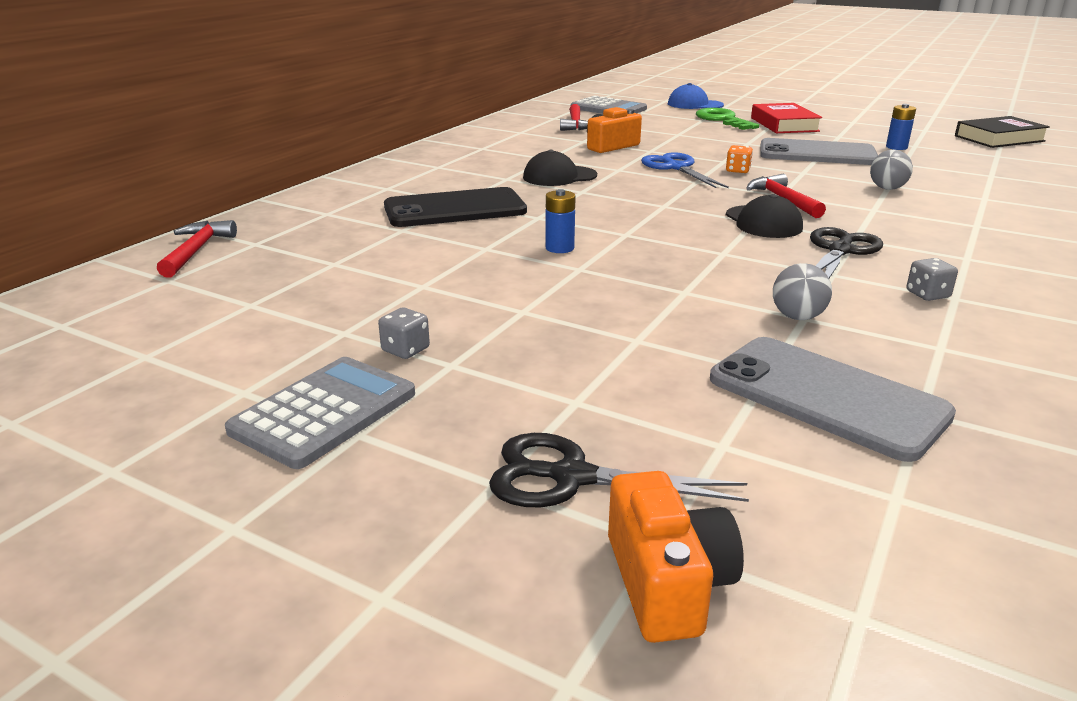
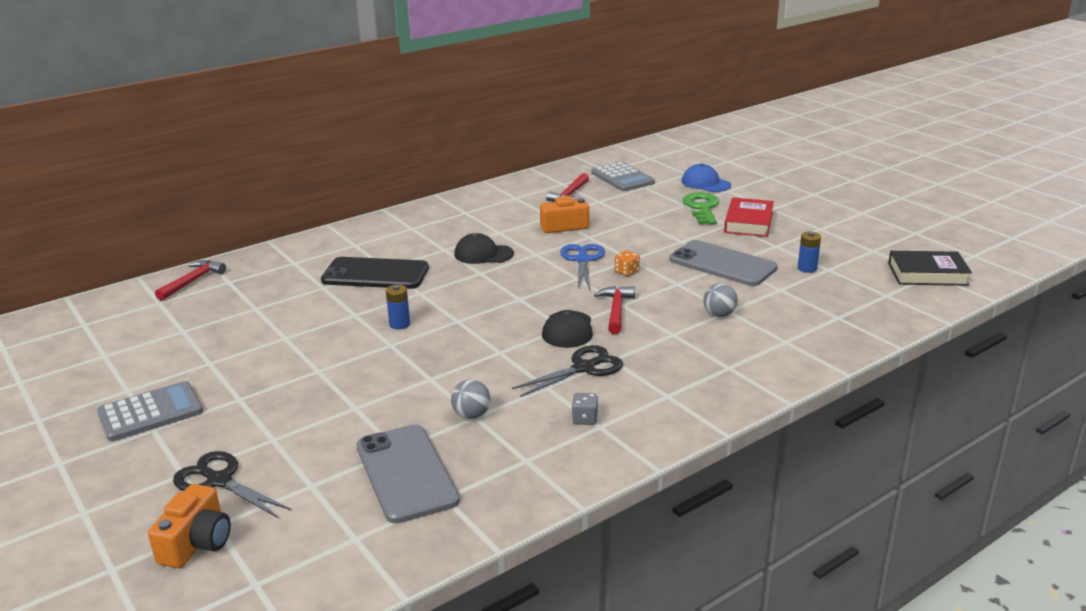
camera: 25 degrees right, 0 degrees up
grey dice [378,308,430,359] -> none

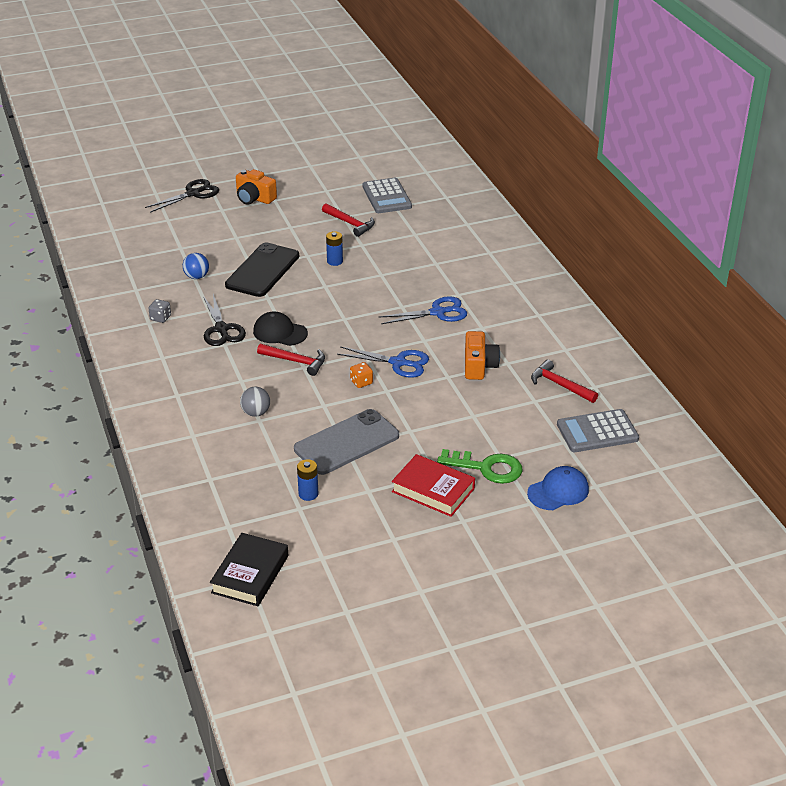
camera: 105 degrees right, 10 degrees up
grey calculator [97,381,203,442] -> grey calculator moved to [362,178,412,213]
orange camera [148,484,231,568] -> orange camera moved to [236,169,277,205]
red hammer [155,260,226,301] -> red hammer moved to [322,204,375,237]
black phone [321,257,429,289] -> black phone moved to [225,242,299,297]
grey phone [356,425,460,523] -> none
grey ball [451,379,491,419] -> blue ball [183,253,209,279]
black cap [454,233,514,264] -> blue scissors [379,296,467,324]

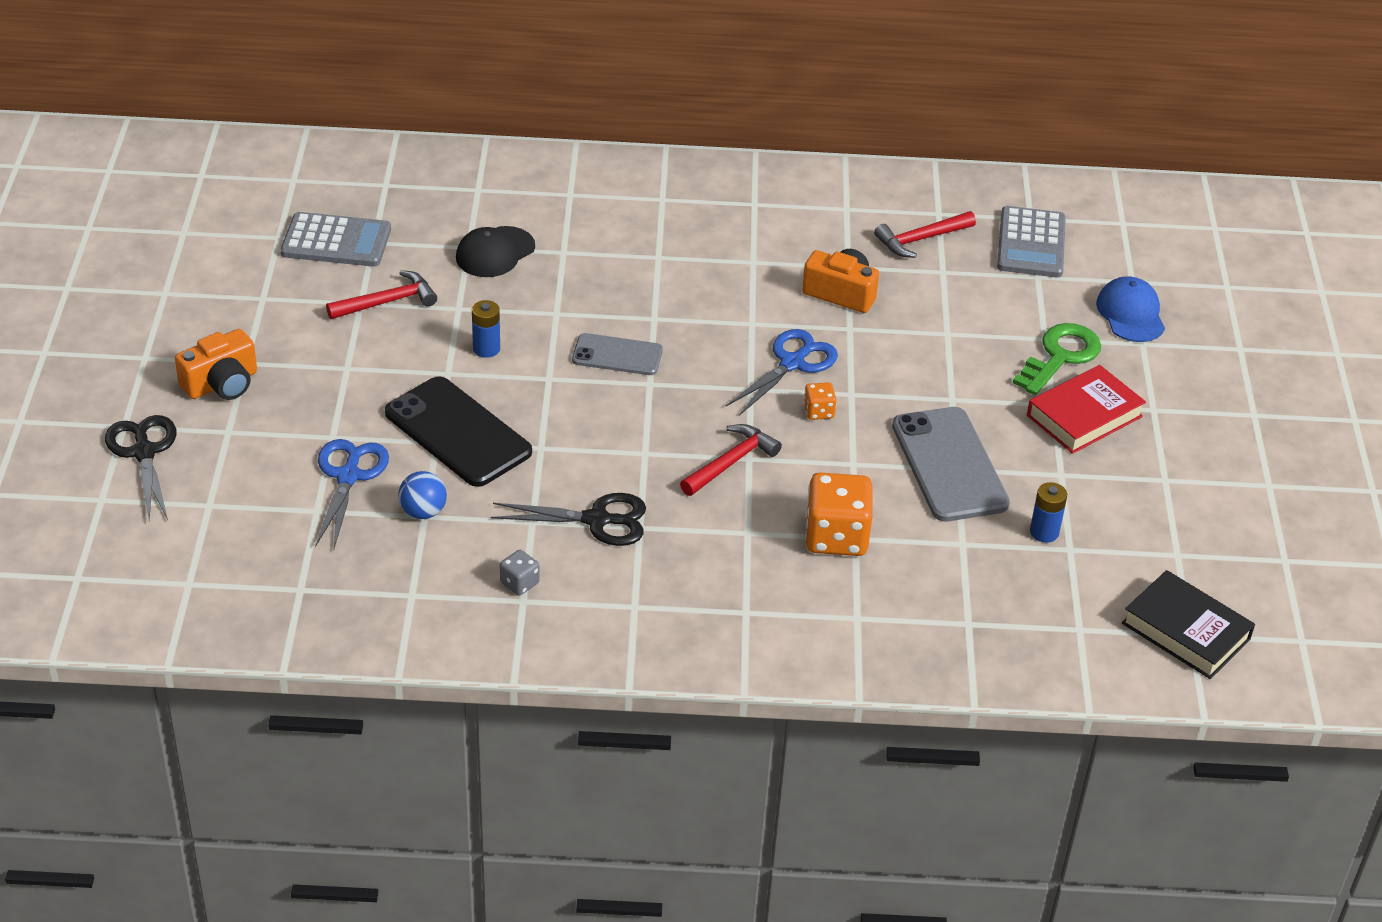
camera: 70 degrees left, 5 degrees up
grey ball [240,387,270,417] -> orange dice [805,472,873,556]
black cap [253,312,308,346] -> black cap moved to [456,226,535,277]
blue scissors [379,296,467,324] -> blue scissors moved to [315,439,389,548]
none -> grey phone [572,333,663,375]

